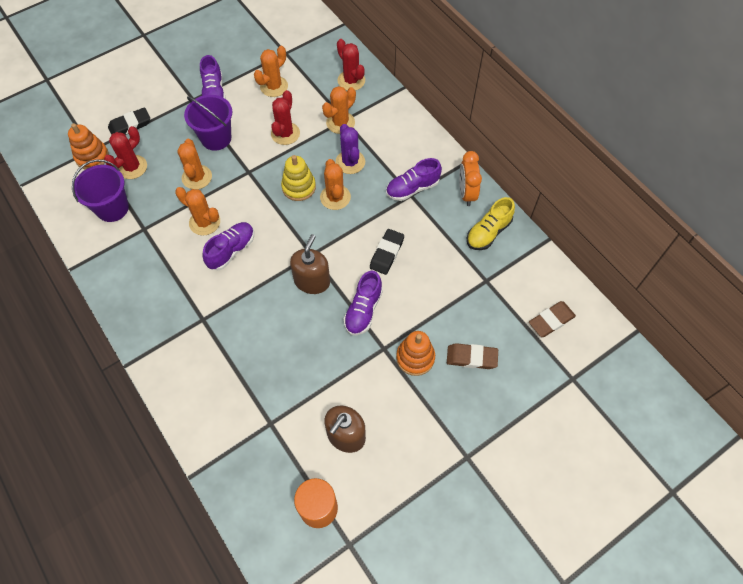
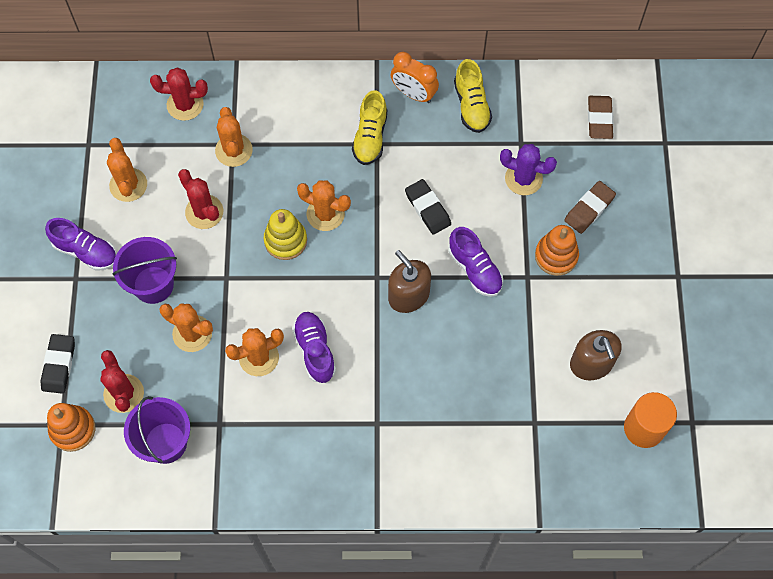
camera: 55 degrees left, 5 degrees up
purple cactus [336,124,365,174] -> purple cactus moved to [500,144,557,195]
purple shoe [386,158,442,201] -> yellow shoe [352,90,387,165]

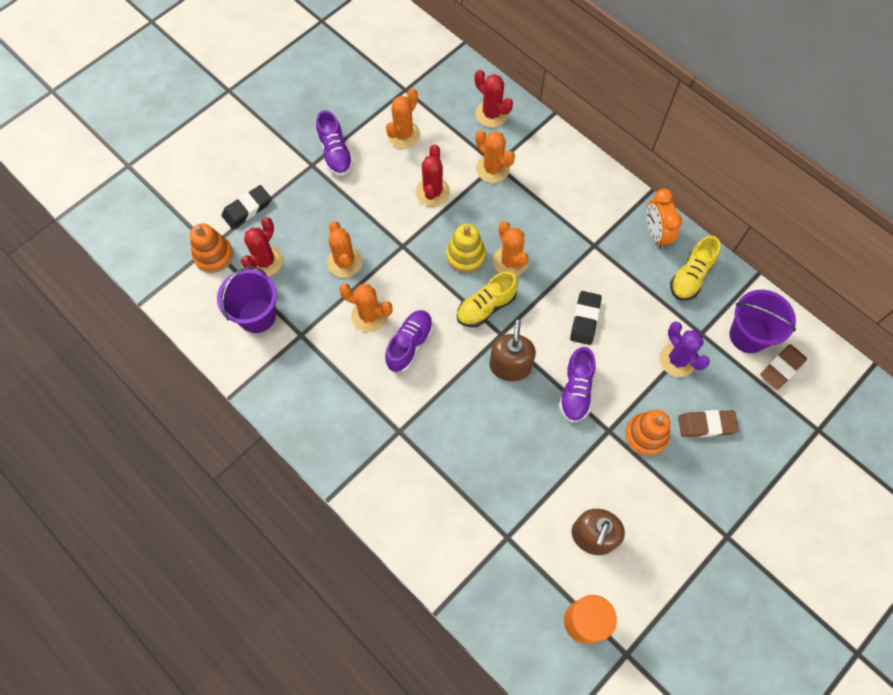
camera: 45 degrees right, 0 degrees up
purple bucket [113,237,177,304] -> purple bucket moved to [729,290,796,353]
orange cactus [215,107,253,167] -> orange cactus turned 75 degrees counterclockwise [475,130,515,183]
yellow shoe [352,90,387,165] -> yellow shoe moved to [457,272,518,327]

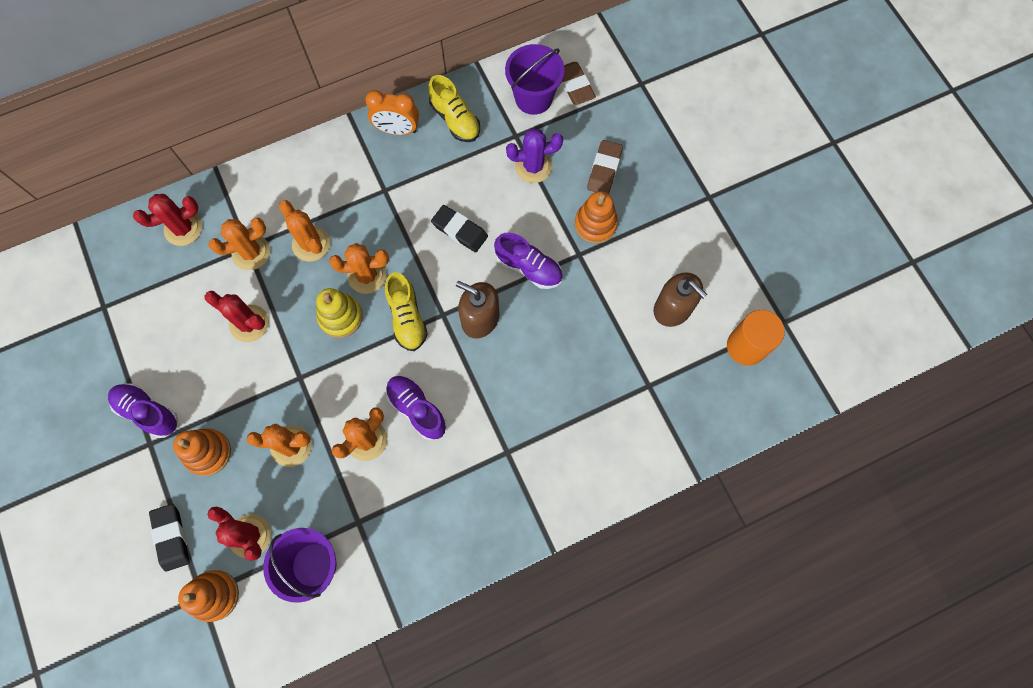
camera: 70 degrees left, 5 degrees up
purple shoe [316,110,354,176] -> purple shoe turned 150 degrees counterclockwise [108,383,178,438]
orange cactus [386,88,420,148] -> orange cactus moved to [279,200,330,261]
none -> orange stacking toy [173,428,231,476]

